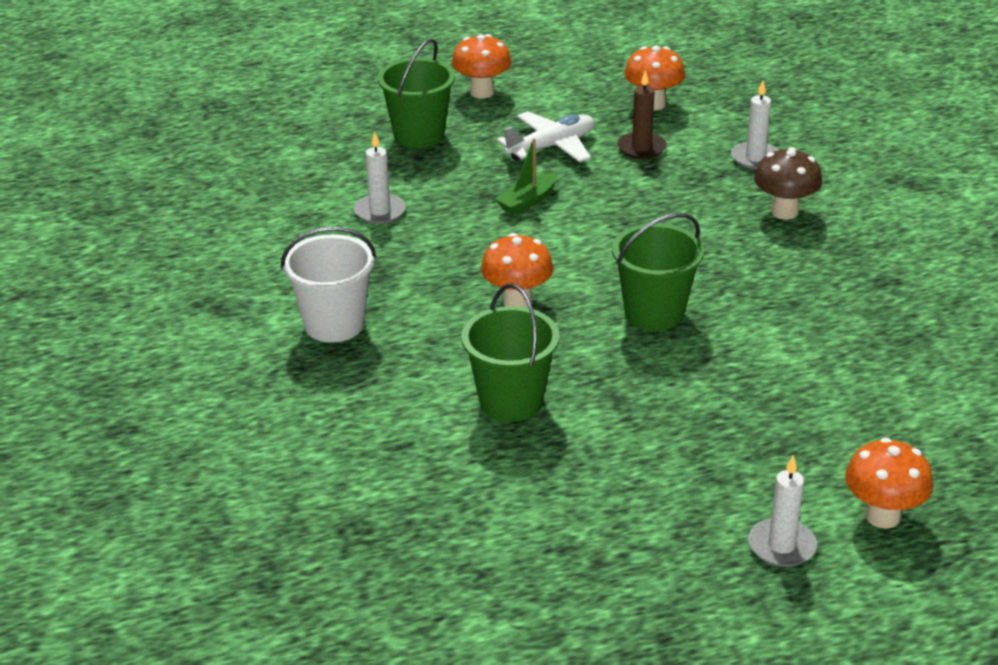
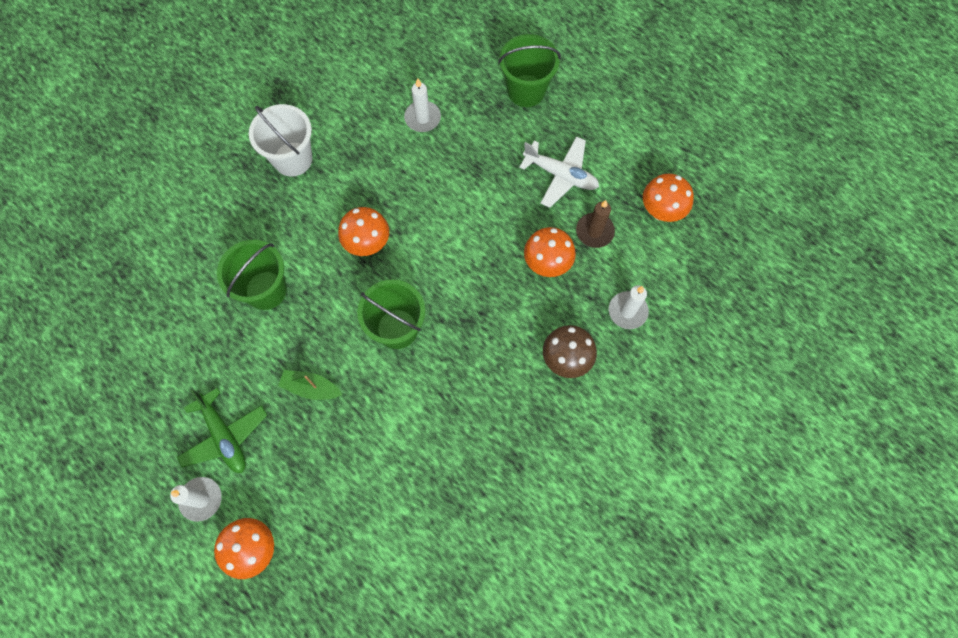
camera: 60 degrees right, 35 degrees up
orange mushroom [452,34,511,98] -> orange mushroom moved to [524,227,576,277]
green boat [495,138,558,215] -> green boat moved to [278,370,342,400]
none -> green plane [177,388,267,473]

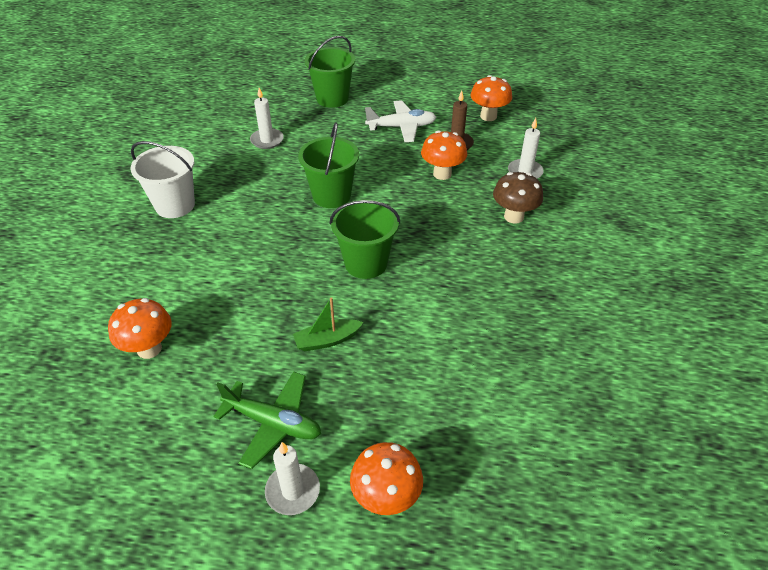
camera: 35 degrees left, 25 degrees down
green bucket [217,240,287,310] -> green bucket moved to [298,122,359,208]
orange mushroom [338,207,389,256] -> orange mushroom moved to [108,298,172,359]

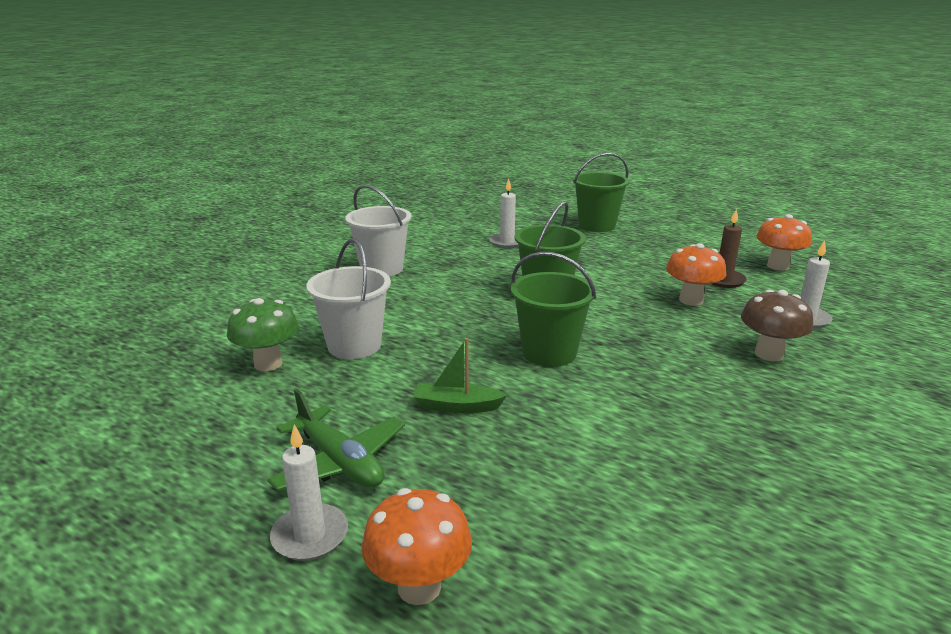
camera: 25 degrees right, 20 degrees down
orange mushroom [108,298,172,359] -> green mushroom [227,298,299,371]
white plane [365,100,436,142] -> none
none -> white bucket [306,238,391,359]

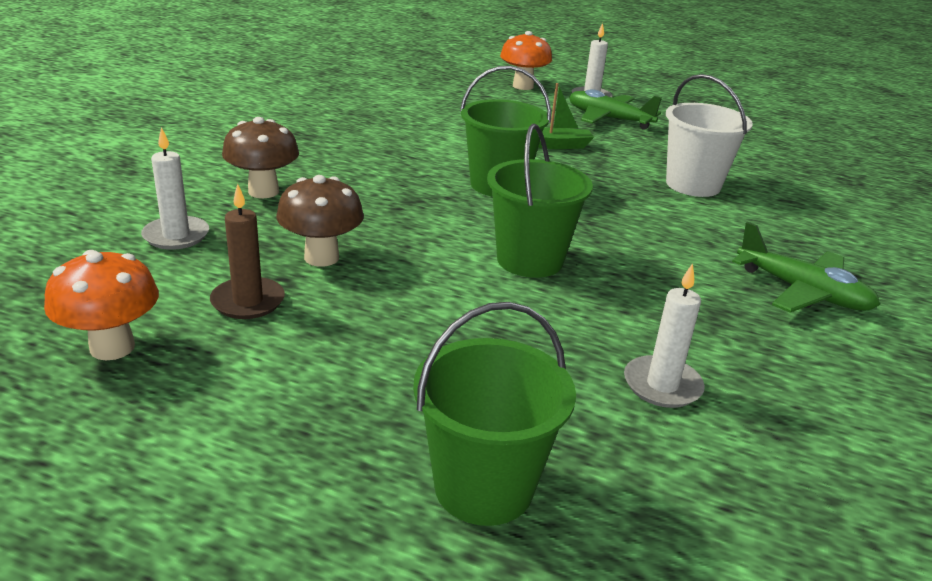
camera: 165 degrees right, 5 degrees up
green mushroom [227,298,299,371] -> none
white bucket [345,185,412,277] -> green plane [732,222,880,313]
orange mushroom [666,243,726,306] -> brown mushroom [276,175,364,267]

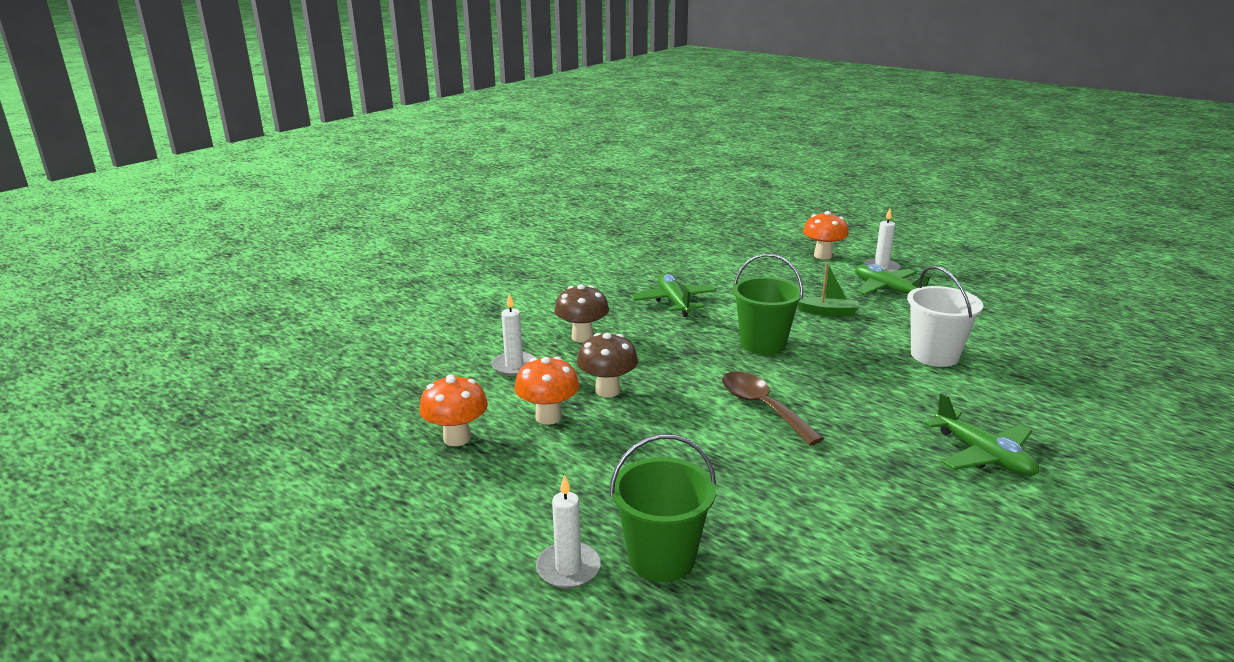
camera: 20 degrees right, 5 degrees down
brown candle [210,184,285,319] -> orange mushroom [515,357,580,425]
green bucket [487,124,593,278] -> brown spoon [722,371,824,445]
white candle [624,263,705,408] -> white candle moved to [536,474,601,589]
none -> green plane [631,273,717,317]

